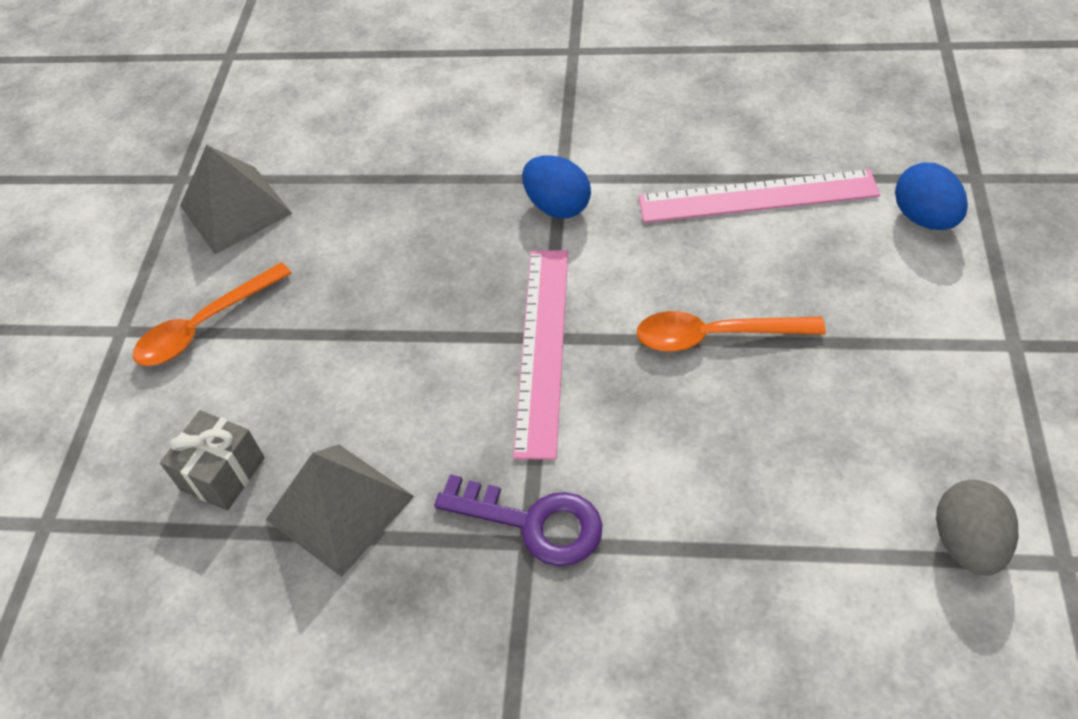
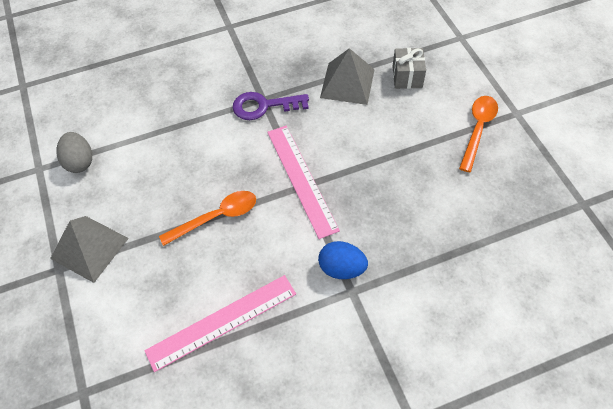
camera: 150 degrees right, 5 degrees up
grey pyramid [180,145,292,254] -> grey pyramid moved to [50,216,129,283]
blue egg [895,162,968,230] -> none

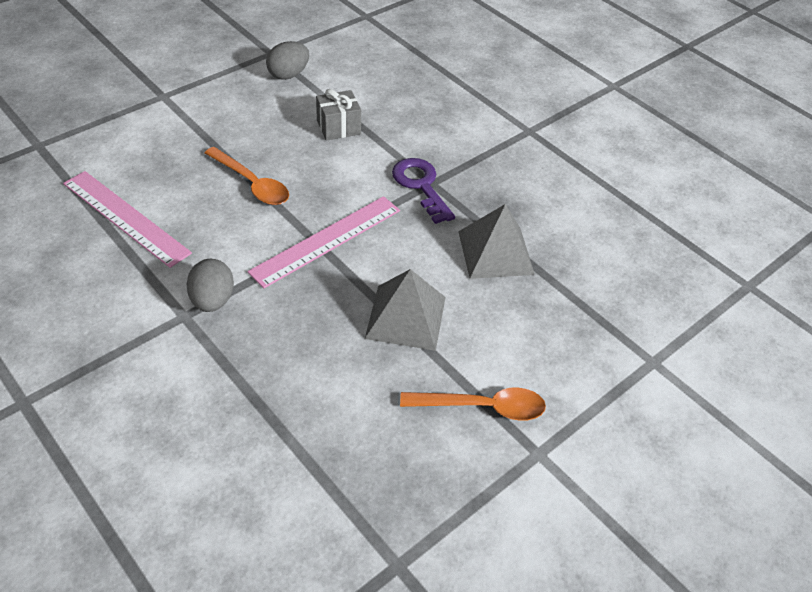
camera: 65 degrees right, 10 degrees down
grey pyramid [50,216,129,283] -> grey pyramid moved to [365,269,446,351]
blue egg [318,241,368,279] -> grey egg [187,259,234,312]
grey gift [392,48,426,89] -> grey gift moved to [316,89,361,141]

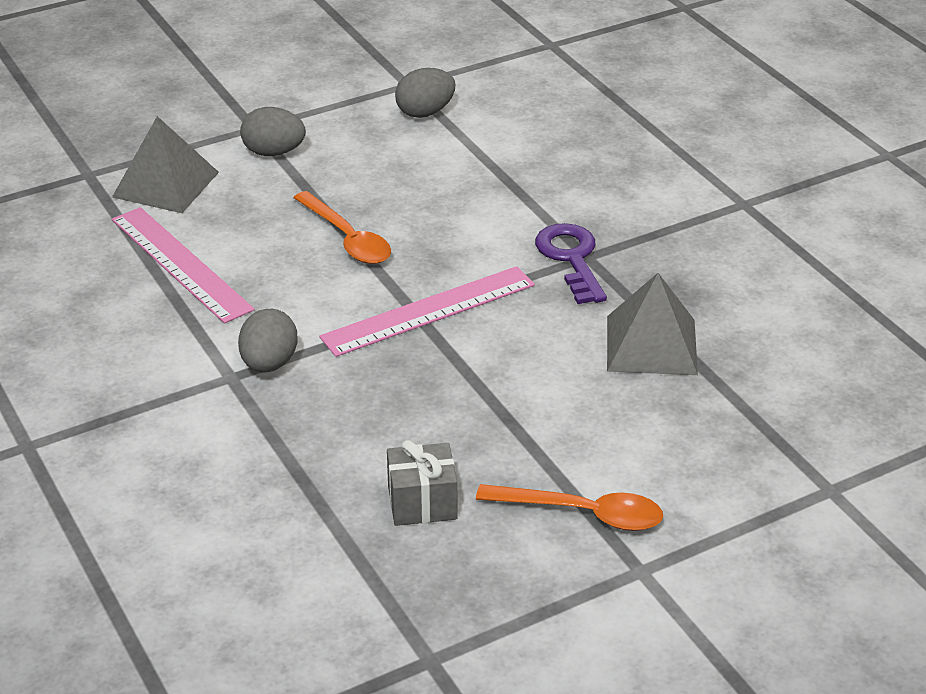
camera: 15 degrees right, 10 degrees down
grey gift [316,89,361,141] -> grey gift moved to [387,440,457,526]
grey pyramid [365,269,446,351] -> grey pyramid moved to [112,116,219,213]
none -> grey egg [240,107,306,156]

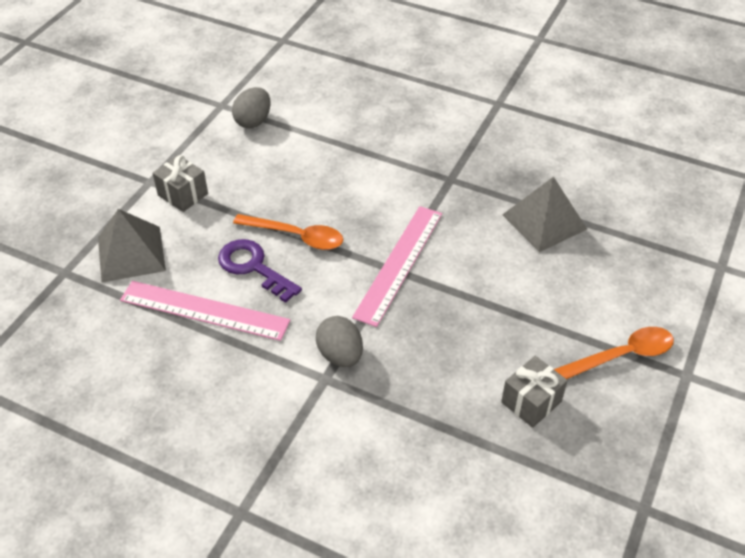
camera: 35 degrees left, 10 degrees up
grey egg [240,107,306,156] -> grey gift [153,155,208,212]
purple key [535,223,607,304] -> purple key moved to [218,239,302,303]

